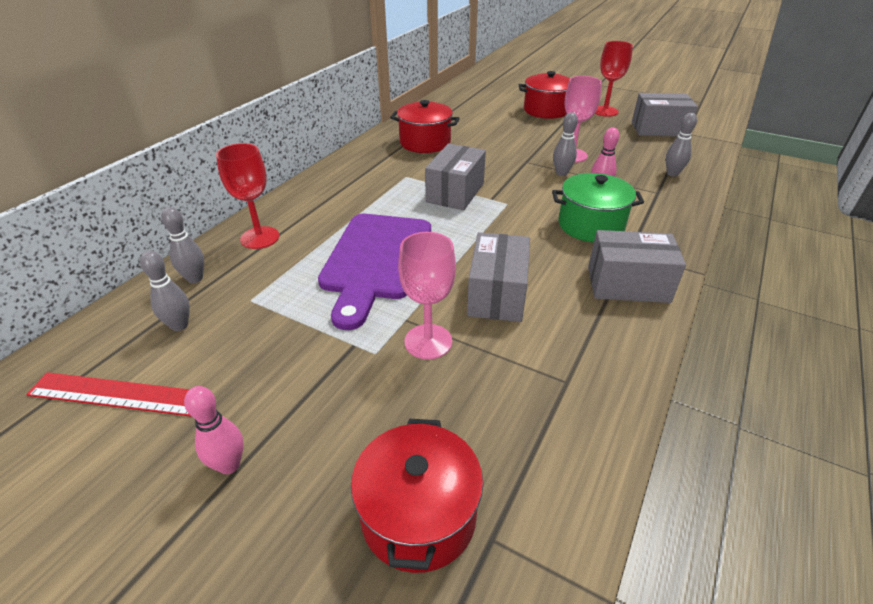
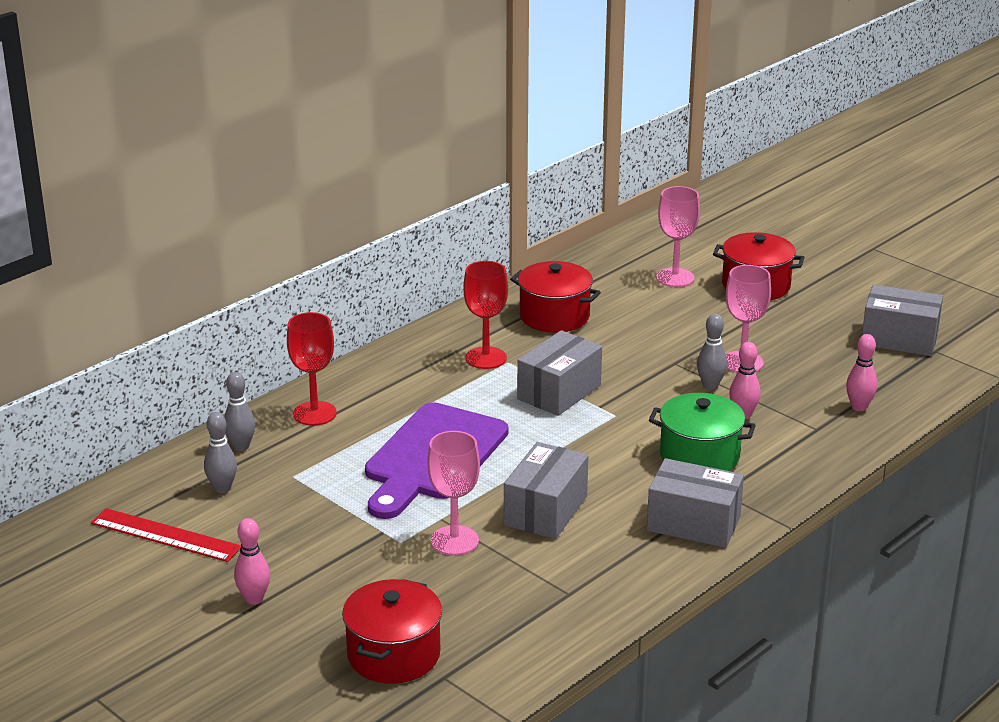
camera: 15 degrees right, 10 degrees down
red goblet [595,41,633,117] -> red goblet moved to [463,261,508,369]
grey bowling pin [666,113,697,176] -> pink bowling pin [846,334,877,411]
none -> pink goblet [656,186,700,287]

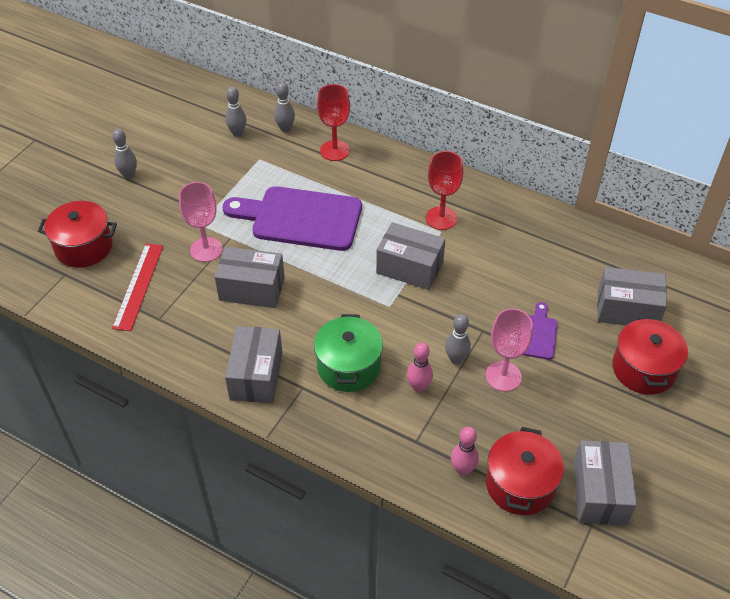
camera: 75 degrees right, 20 degrees up
red ruler [91,508,241,562] -> red ruler moved to [112,244,163,331]
pink bowling pin [234,518,270,605] -> grey bowling pin [112,129,137,179]
red pot [510,261,601,333] -> red pot moved to [486,427,564,515]
pink goblet [656,186,700,287] -> grey box [597,267,667,326]
none -> purple cutting board [523,302,557,360]

